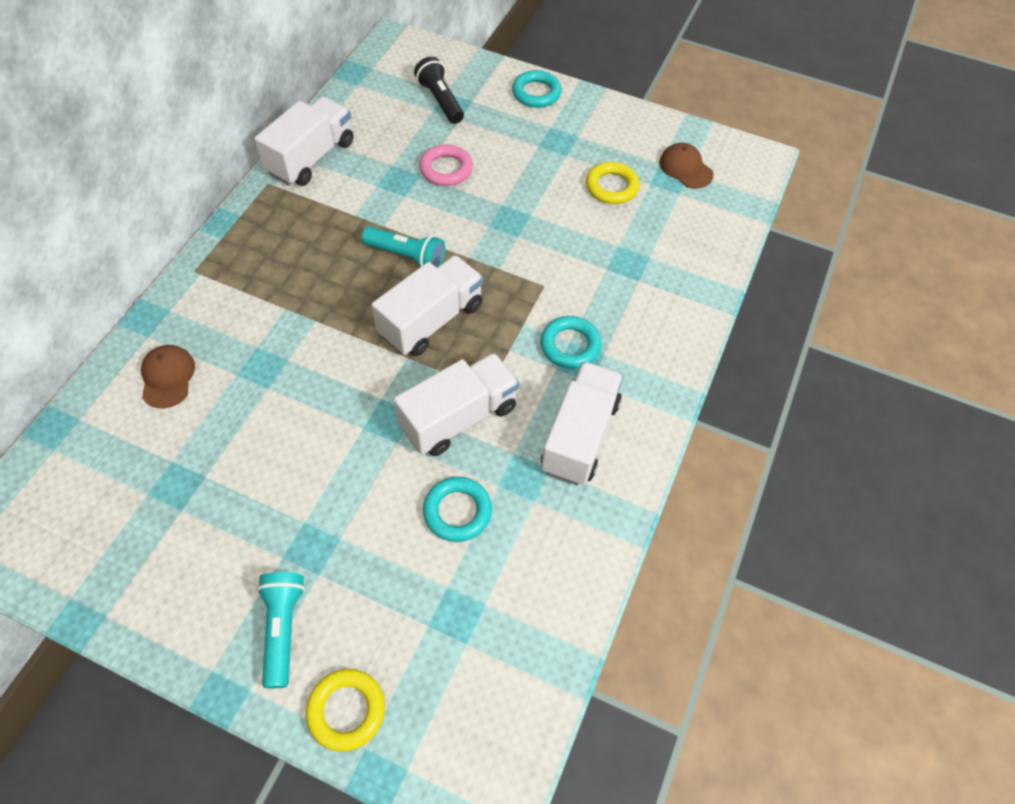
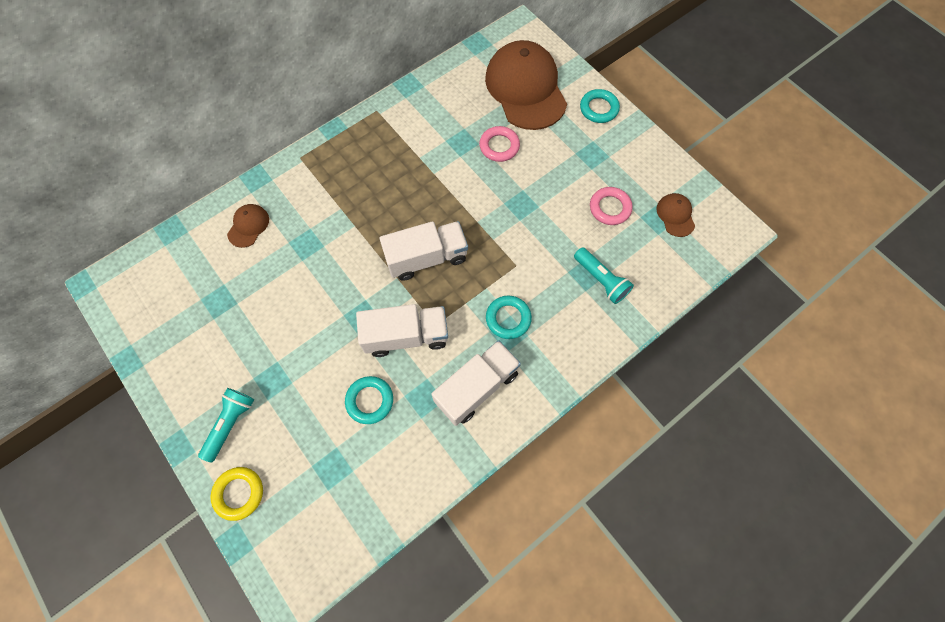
camera: 30 degrees right, 10 degrees up
white truck [254,97,353,186] -> none
turquoise flashlight [361,226,445,268] -> turquoise flashlight moved to [574,247,634,304]
black flashlight [414,56,464,124] -> brown cap [485,40,567,130]
yellow ring [586,162,639,204] -> pink ring [590,187,633,225]

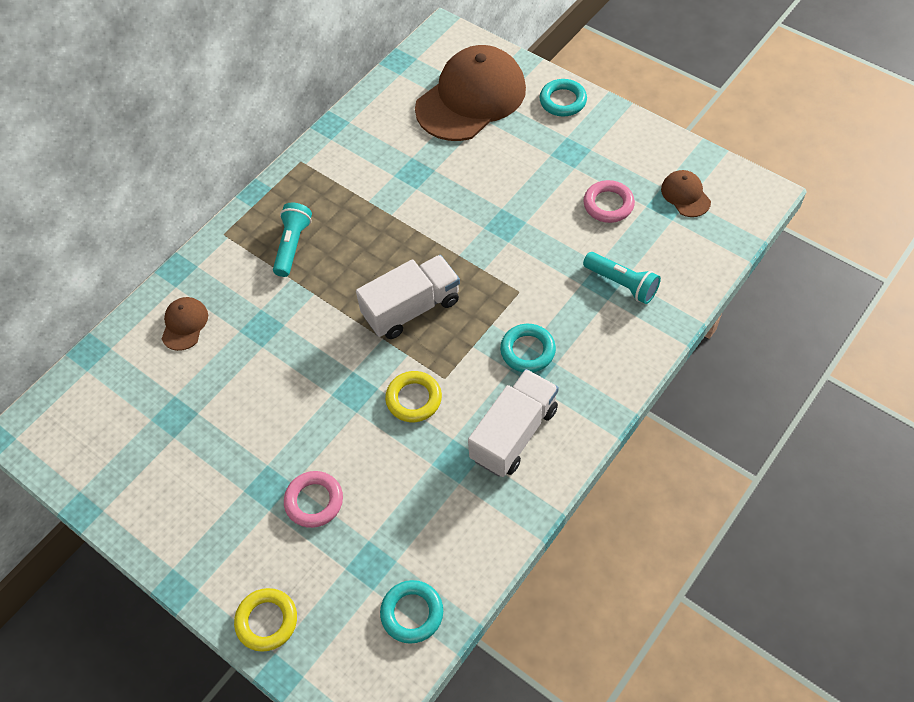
camera: 10 degrees left, 10 degrees down
turquoise flashlight [198,388,254,462] -> turquoise flashlight moved to [273,203,312,277]
turquoise ring [345,376,393,424] -> turquoise ring moved to [380,580,443,644]
white truck [356,304,448,357] -> yellow ring [385,371,442,422]
pink ring [479,126,520,162] -> pink ring moved to [284,471,343,528]
brown cap [485,40,567,130] -> brown cap turned 75 degrees clockwise [415,45,526,141]

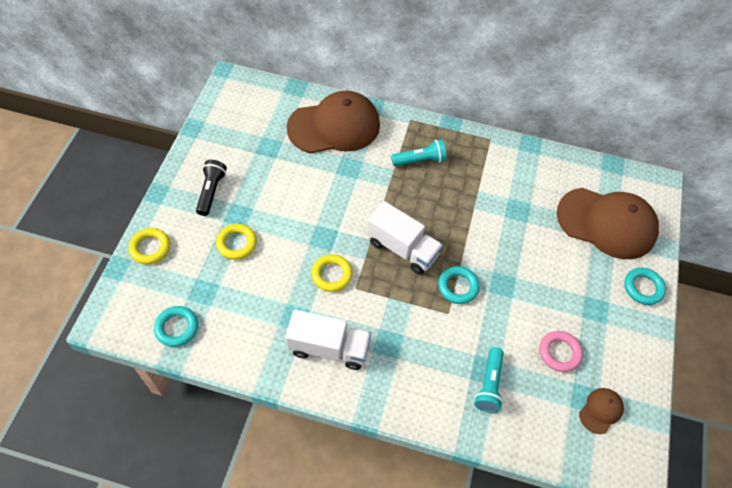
camera: 60 degrees right, 0 degrees up
brown cap [162,297,208,351] -> brown cap [287,91,380,154], size x2.32
pink ring [284,471,343,528] -> yellow ring [216,224,257,260]
turquoise ring [500,324,556,372] -> turquoise ring moved to [438,266,479,304]
none -> black flashlight [196,160,227,216]

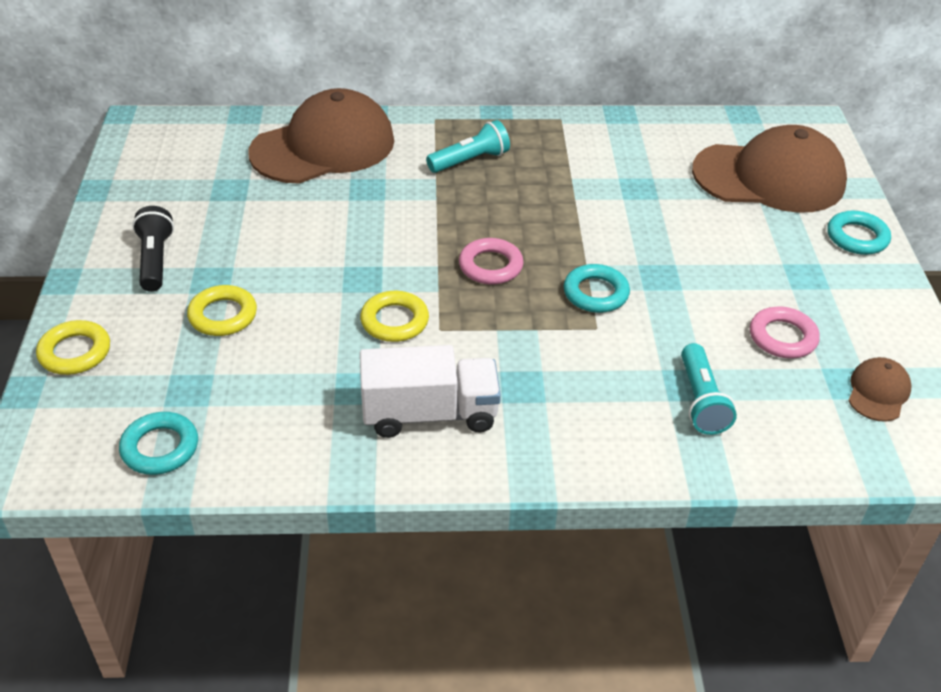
camera: 15 degrees left, 15 degrees down
white truck [367,201,443,275] -> pink ring [459,238,524,285]

